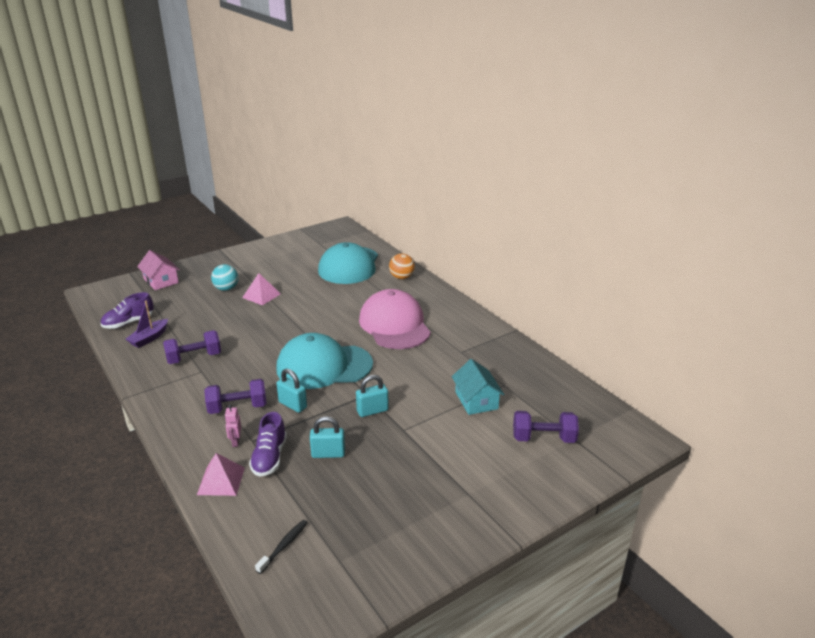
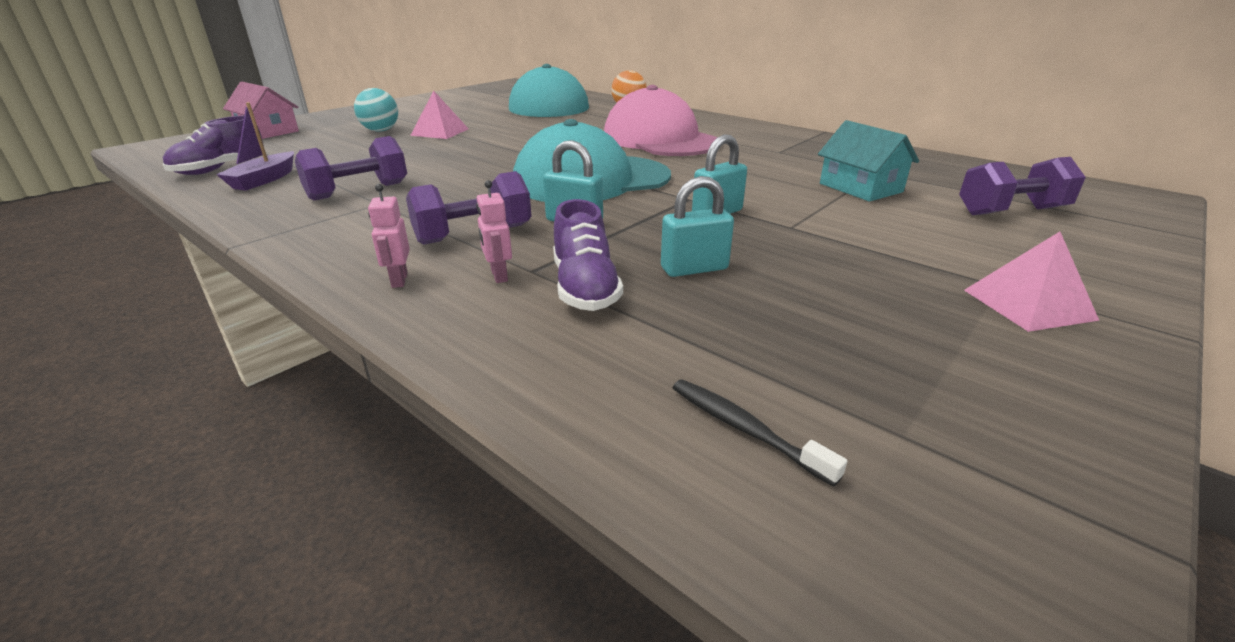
camera: 15 degrees left, 0 degrees up
pink pyramid [197,453,245,496] -> pink pyramid moved to [964,232,1099,332]
black toothbrush [255,520,308,574] -> black toothbrush turned 60 degrees counterclockwise [673,379,848,486]
none -> pink robot [368,184,410,288]

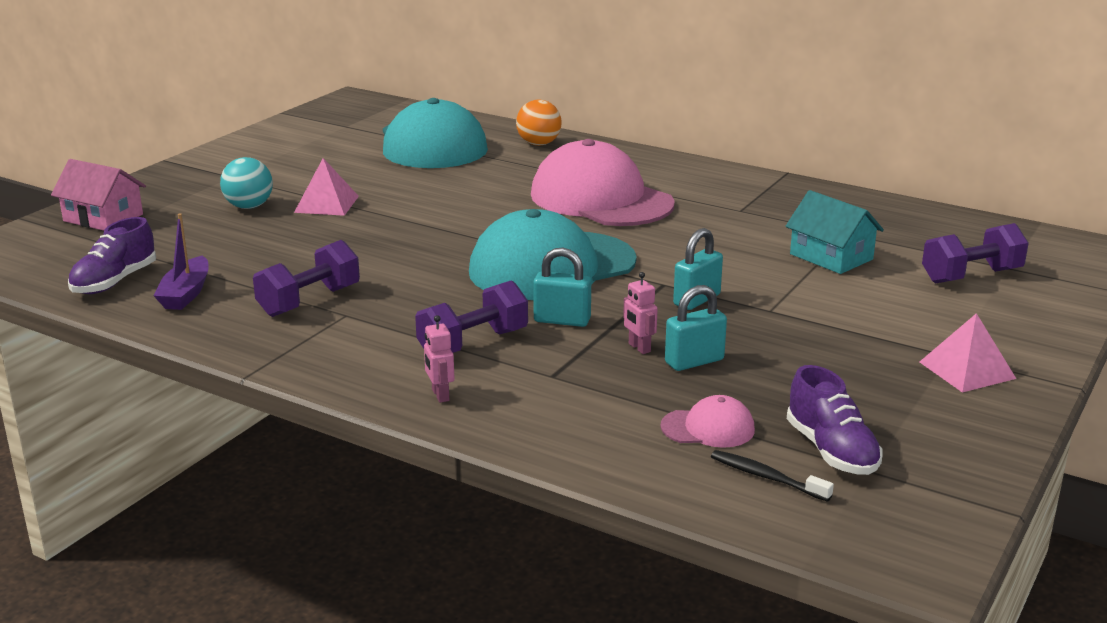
camera: 10 degrees left, 5 degrees down
pink robot [476,180,512,283] -> pink robot moved to [623,272,658,354]
purple shoe [553,199,623,311] -> purple shoe moved to [787,365,883,475]
none -> pink cap [661,395,755,448]

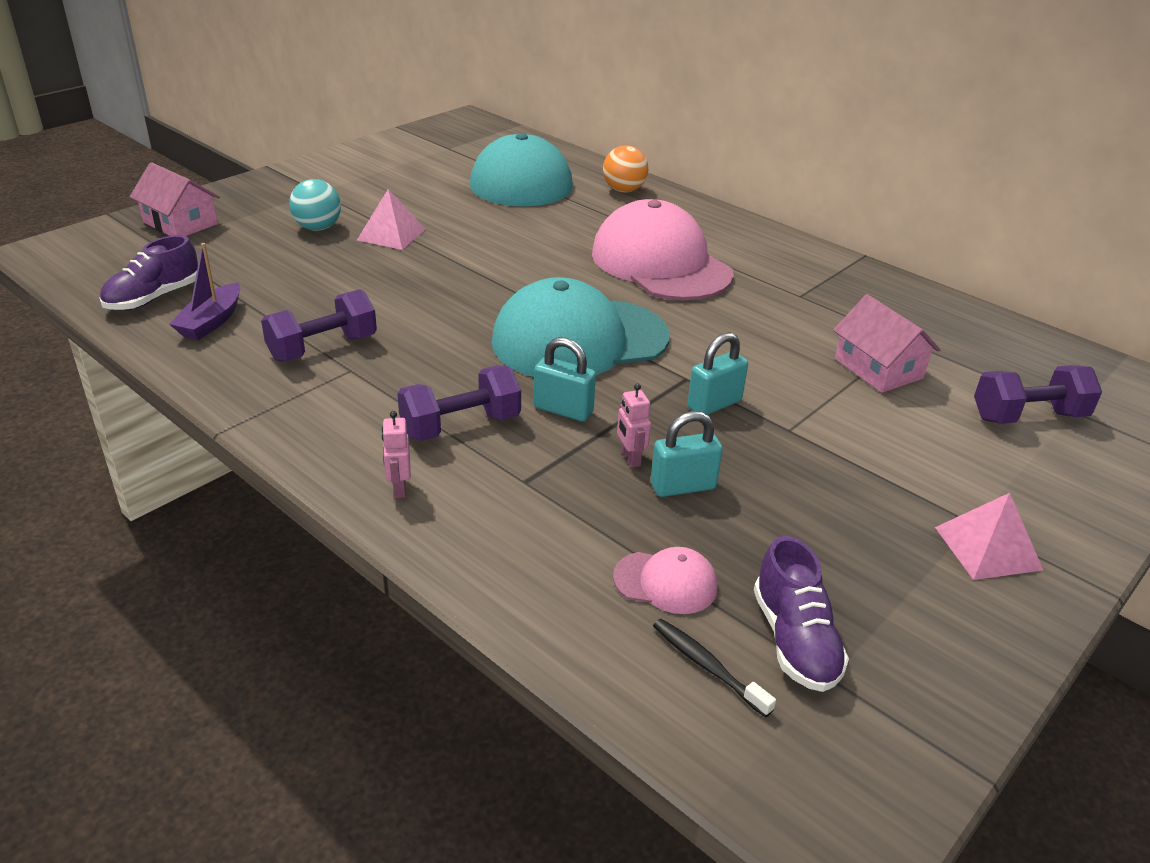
camera: 10 degrees right, 10 degrees up
turquoise house [786,190,884,274] -> pink house [833,294,940,393]

